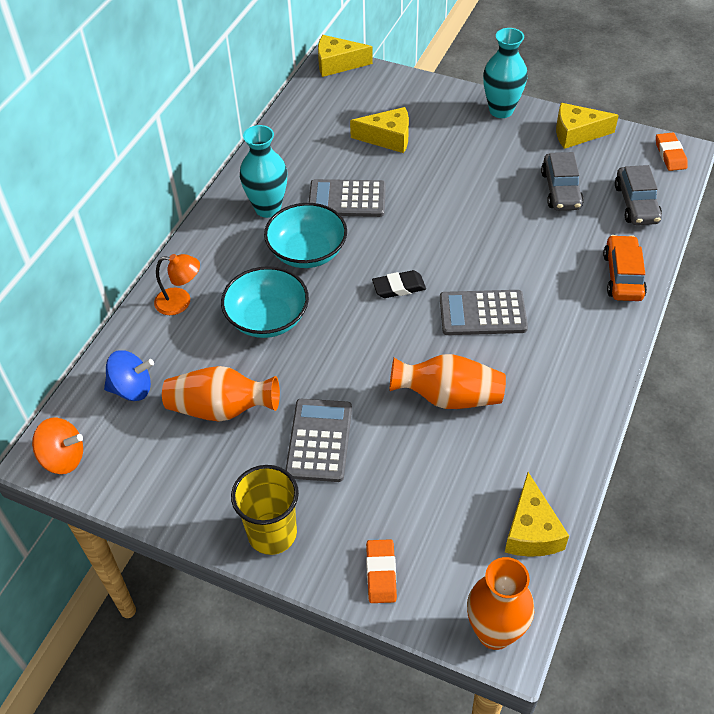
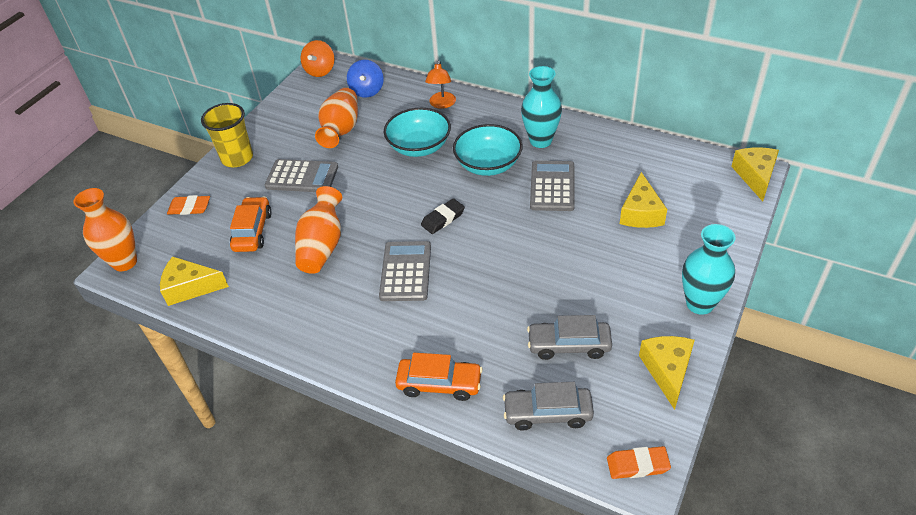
camera: 95 degrees right, 5 degrees down
black eraser [372,270,426,298] -> black eraser turned 60 degrees clockwise [421,198,465,234]
none -> orange car [230,196,272,252]

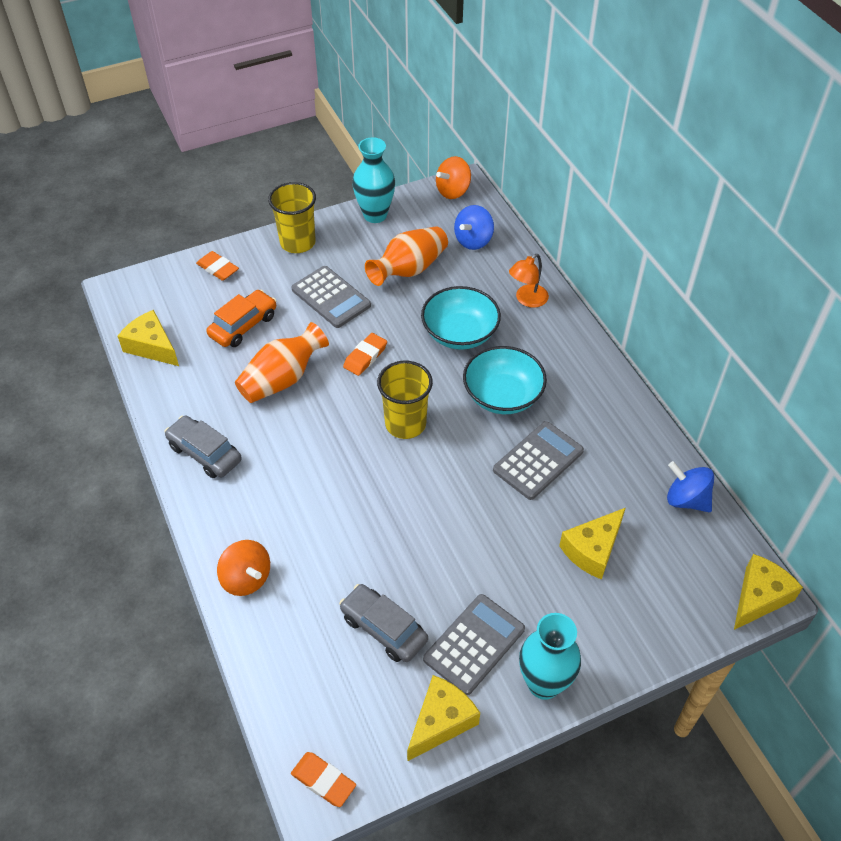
camera: 35 degrees right, 5 degrees up
orange vase [73,188,137,271] -> none
grey calculator [379,241,431,301] -> grey calculator moved to [423,594,525,695]
orange car [395,353,483,401] -> orange spinning top [217,540,270,596]
black eraser [421,198,465,234] -> yellow cup [377,361,433,439]
grey car [503,382,594,431] -> grey car moved to [164,416,242,478]
turquoise vase [521,66,562,148] -> turquoise vase moved to [352,137,395,223]
none -> orange eraser [343,333,387,376]
none -> blue spinning top [667,461,714,512]

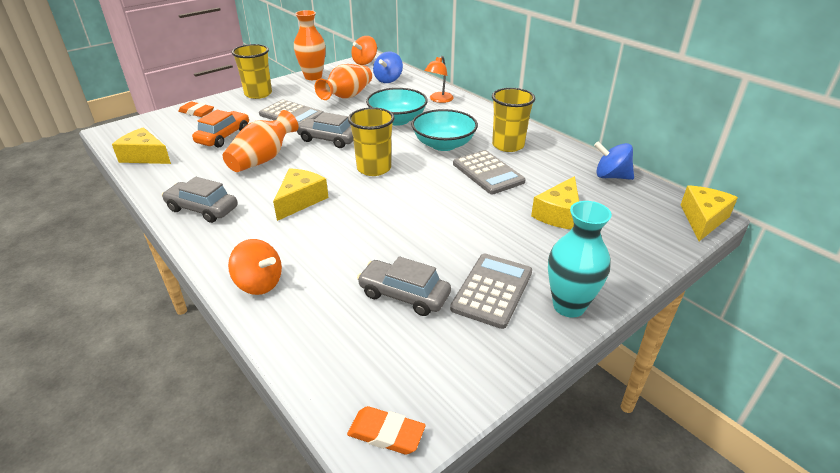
camera: 15 degrees left, 15 degrees down
orange eraser [343,333,387,376] -> grey car [297,112,353,148]
turquoise vase [352,137,395,223] -> orange vase [294,10,326,80]
yellow cheese [407,675,480,761] -> yellow cheese moved to [273,168,329,221]
grey calculator [493,421,584,500] -> grey calculator turned 120 degrees clockwise [453,150,526,194]
none -> yellow cup [492,88,535,152]

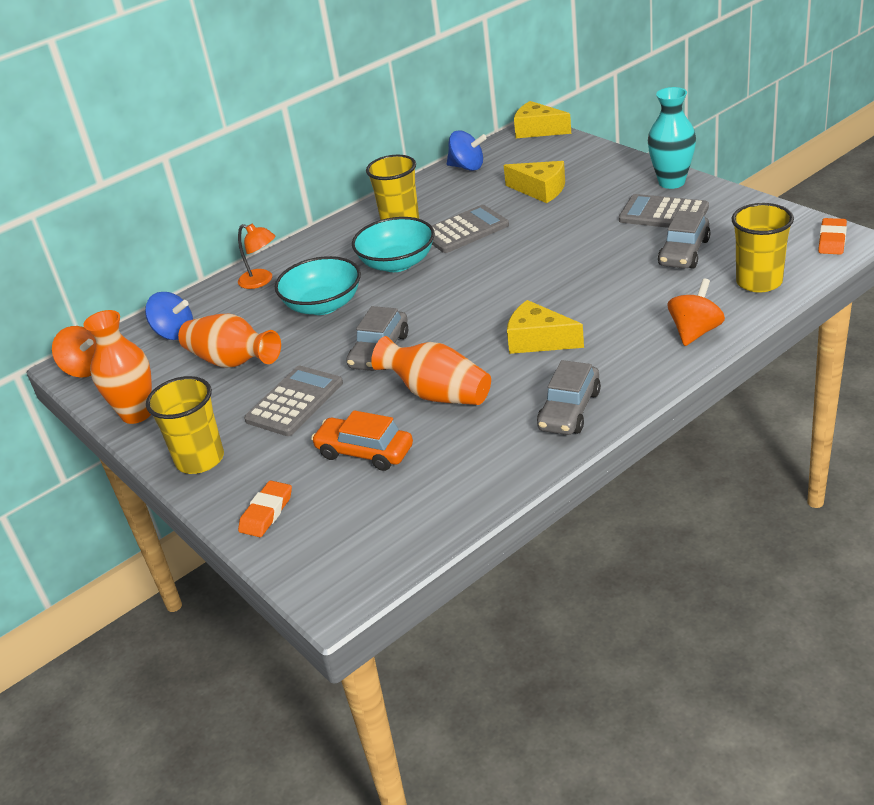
camera: 85 degrees left, 0 degrees up
yellow cheese [112,128,171,164] -> none
yellow cup [348,107,394,176] -> yellow cup moved to [732,203,794,293]
blue spinning top [594,142,634,180] -> blue spinning top turned 90 degrees counterclockwise [447,130,487,171]

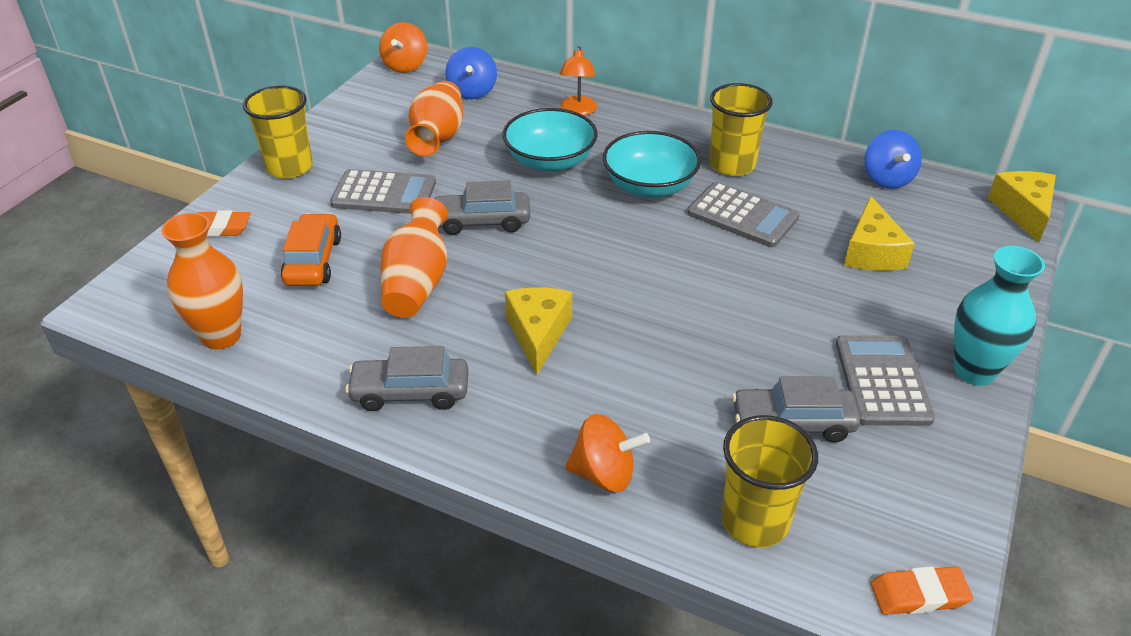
camera: 60 degrees right, 5 degrees up
orange vase [84,310,152,424] -> orange vase moved to [161,213,243,349]

